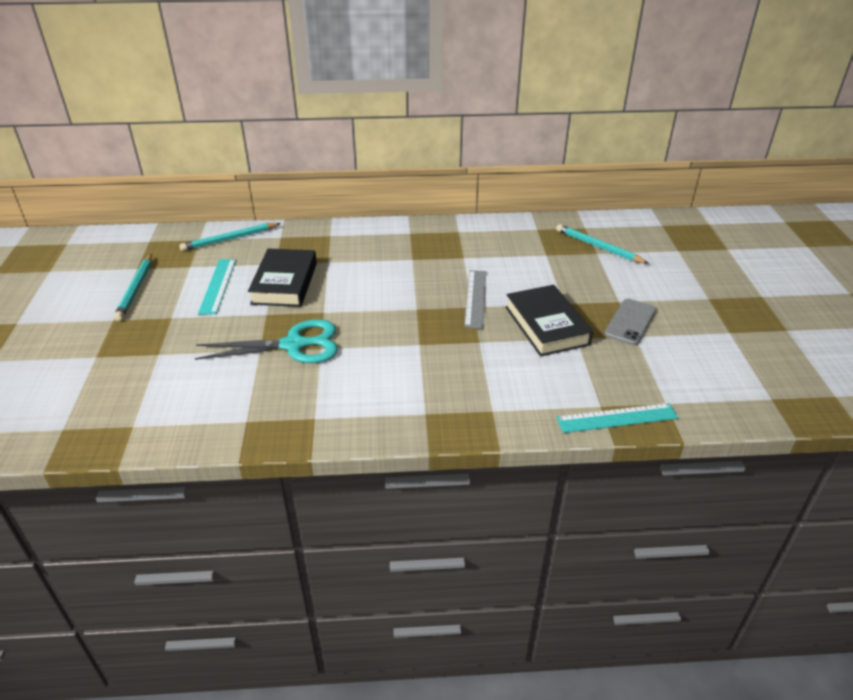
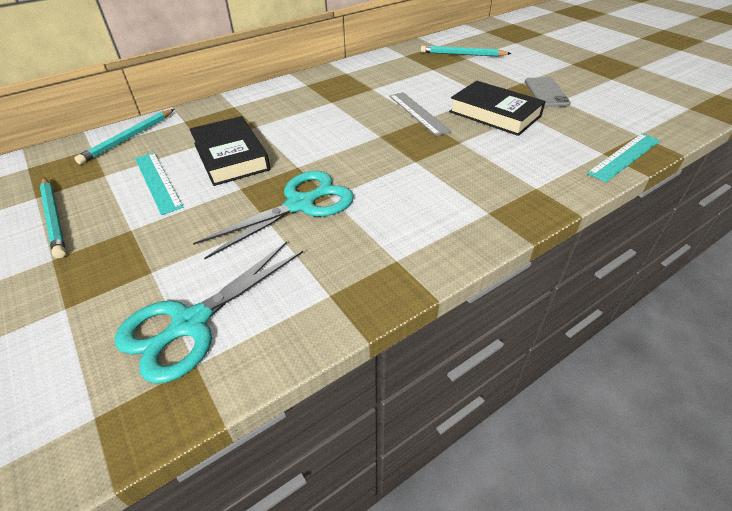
camera: 30 degrees left, 5 degrees up
none -> turquoise scissors [115,242,303,384]

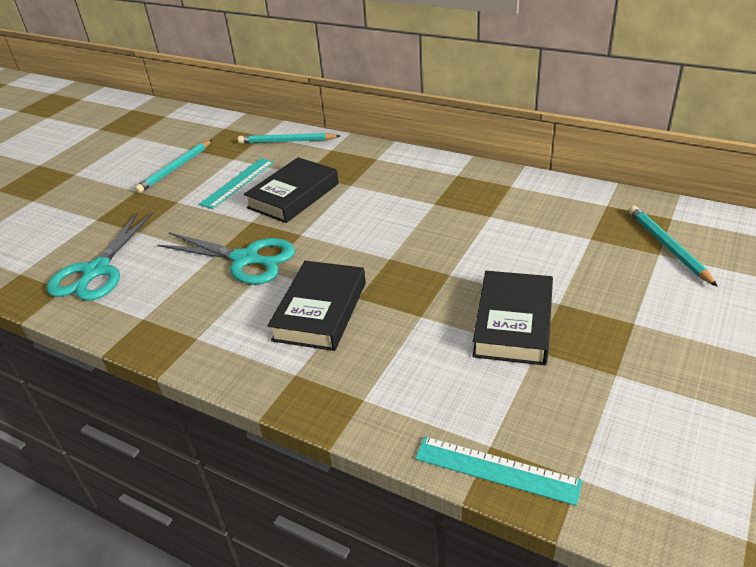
camera: 65 degrees right, 5 degrees down
turquoise scissors [115,242,303,384] -> turquoise scissors turned 90 degrees counterclockwise [46,212,153,301]
grey ruler [389,92,452,136] -> none
grey phone [525,77,571,107] -> none
none -> black book [267,261,366,351]

